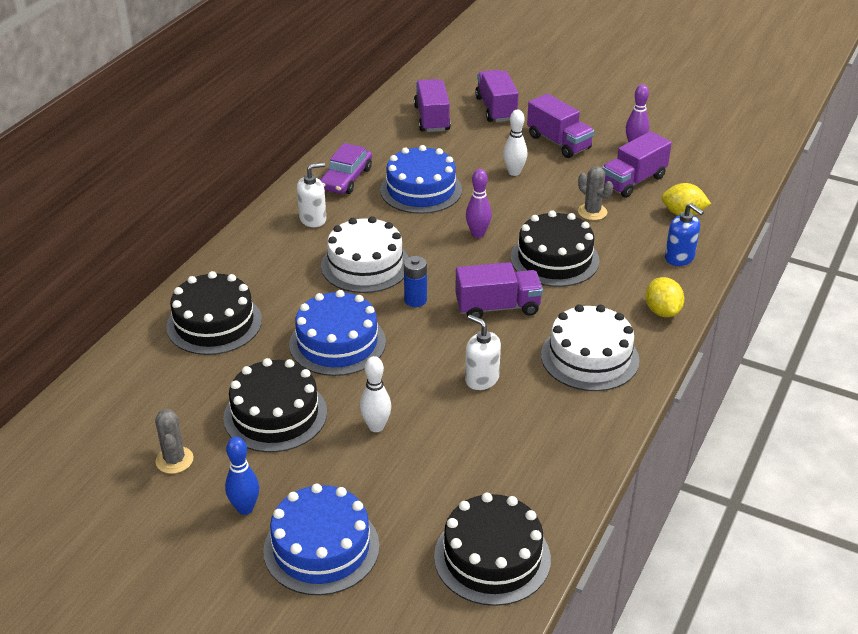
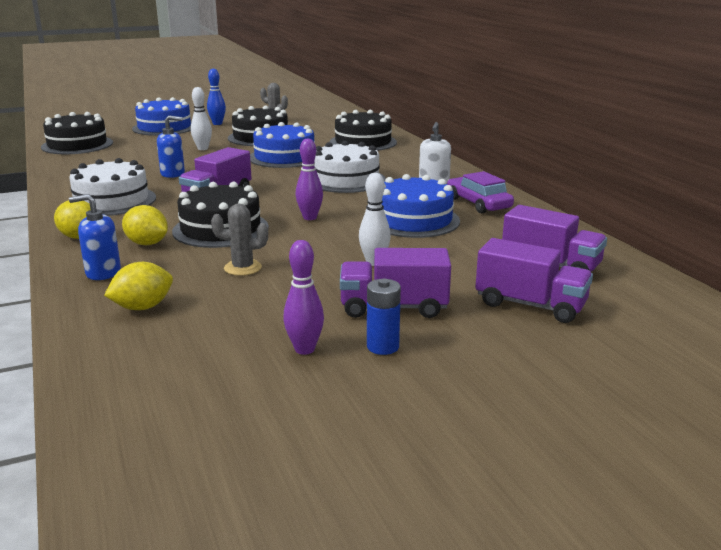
camera: 130 degrees right, 15 degrees down
blue battery [404,256,427,307] -> blue battery moved to [367,279,401,355]
white soap dispenser [465,315,501,390] -> blue soap dispenser [157,115,185,178]
purple truck [602,131,672,198] -> none
none -> yellow lemon [122,205,168,245]

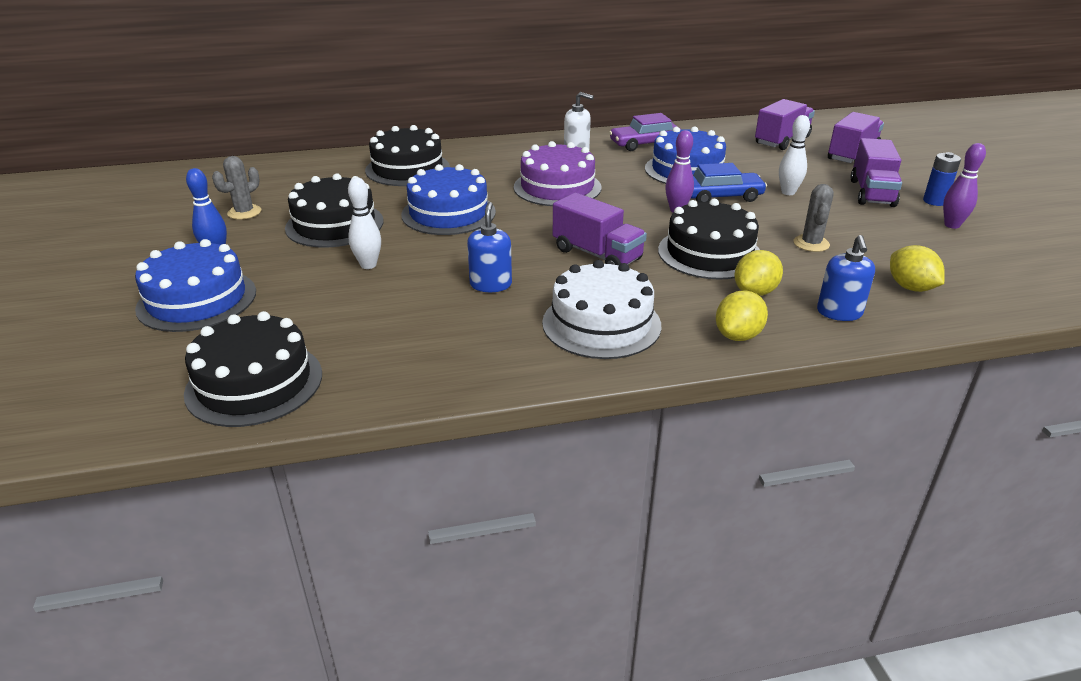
camera: 80 degrees left, 10 degrees up
white cake [314,141,386,193] -> purple cake [514,141,602,206]
none -> blue car [691,163,767,203]

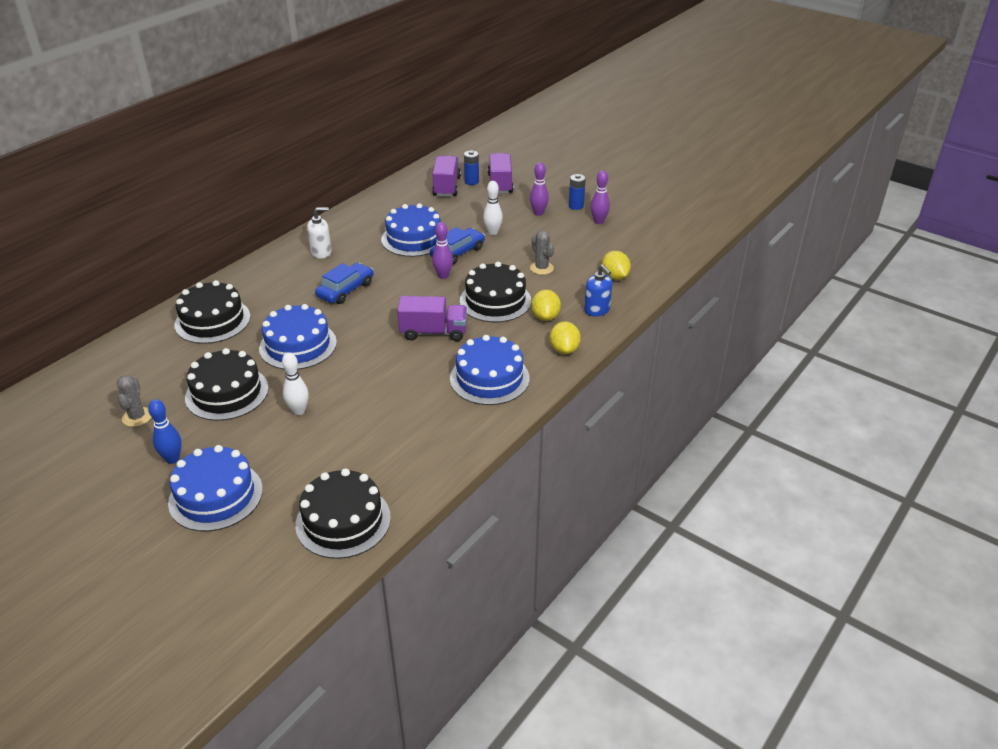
camera: 40 degrees left, 5 degrees up
blue soap dispenser [467,202,512,292] -> none
purple cake [514,141,602,206] -> blue car [315,263,374,304]
white cake [542,260,661,359] -> blue cake [450,335,530,405]
purple car [609,113,681,151] -> none
purple truck [850,138,902,207] -> purple bowling pin [530,162,549,216]
yellow lemon [890,245,945,292] -> yellow lemon turned 45 degrees clockwise [602,251,631,280]
none -> blue battery [464,150,479,185]

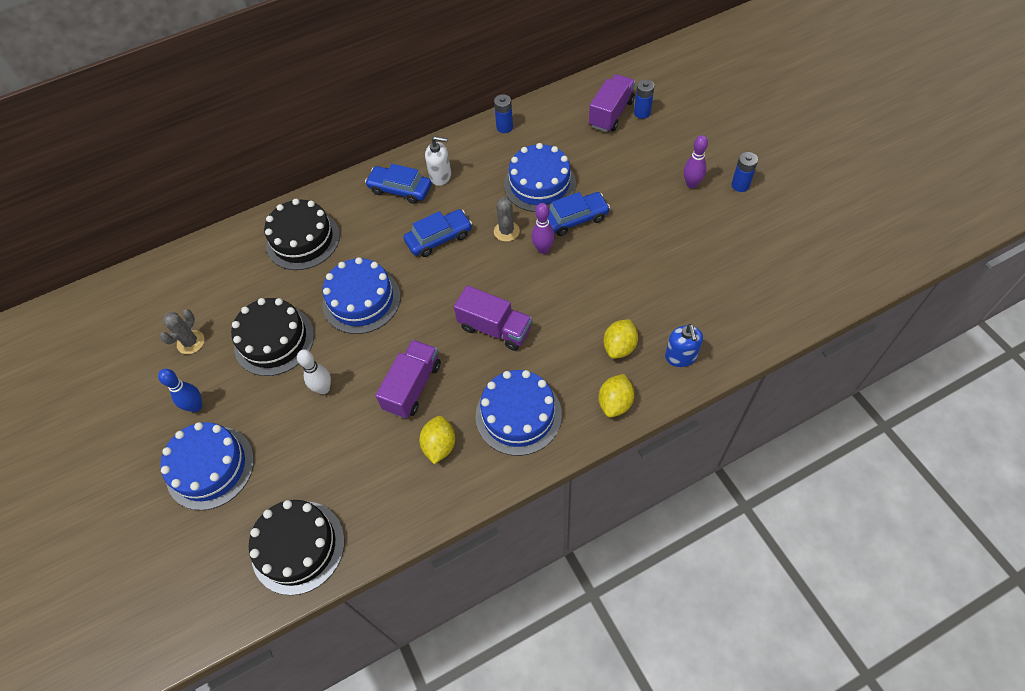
camera: 30 degrees right, 20 degrees up
black cake [460,262,531,322] -> none
white bowling pin [483,181,503,235] -> none
purple truck [488,153,513,194] -> purple truck moved to [375,340,441,419]
grey cactus [530,230,554,275] -> grey cactus moved to [494,197,520,242]
purple bowling pin [591,170,610,224] -> none
yellow lemon [602,251,631,280] -> yellow lemon moved to [419,416,455,464]
none -> blue car [365,164,432,204]
none -> blue battery [494,94,513,133]

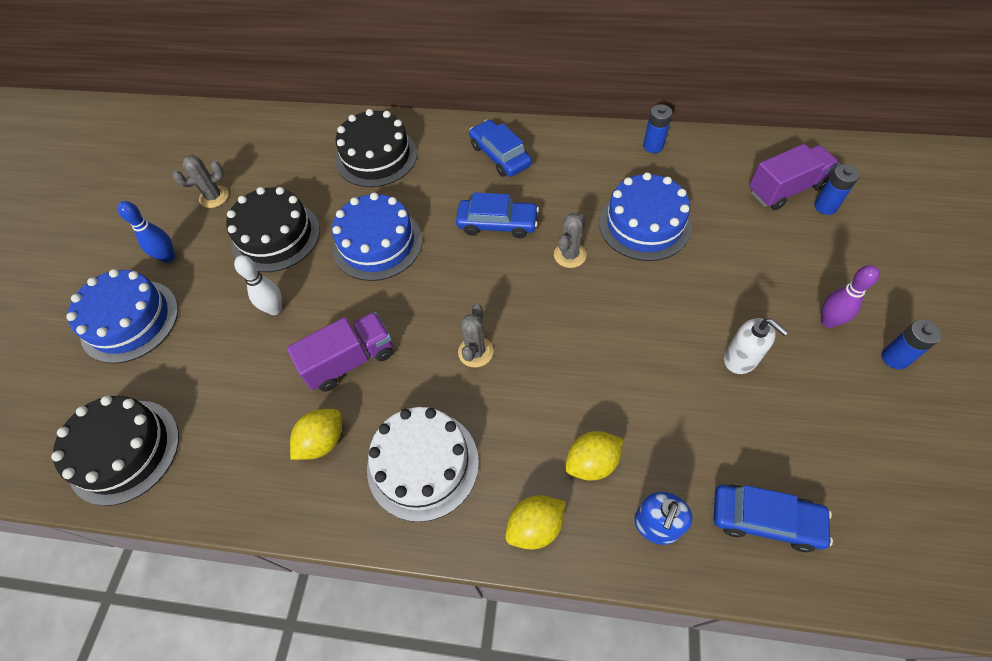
camera: 35 degrees right, 0 degrees up
white soap dispenser [425,136,451,186] -> white soap dispenser moved to [724,318,789,374]
purple truck [454,286,532,351] -> grey cactus [458,304,494,367]
blue cake [475,370,562,456] -> white cake [367,407,479,522]
purple bowling pin [531,203,555,254] -> none
blue car [548,192,610,236] -> blue car moved to [714,485,833,552]

